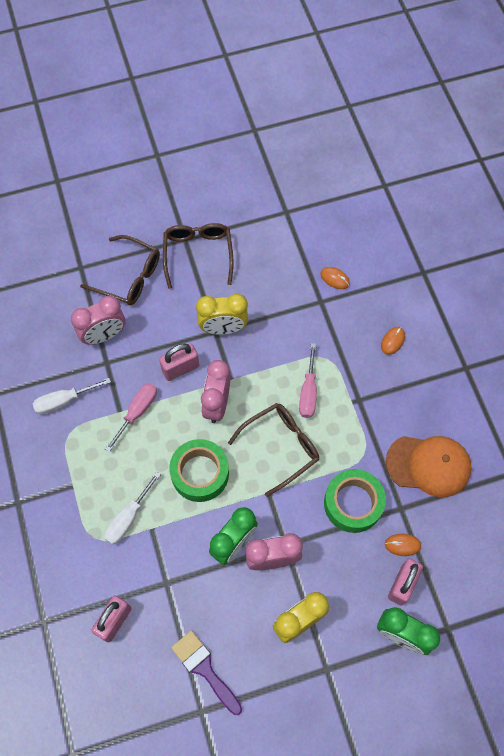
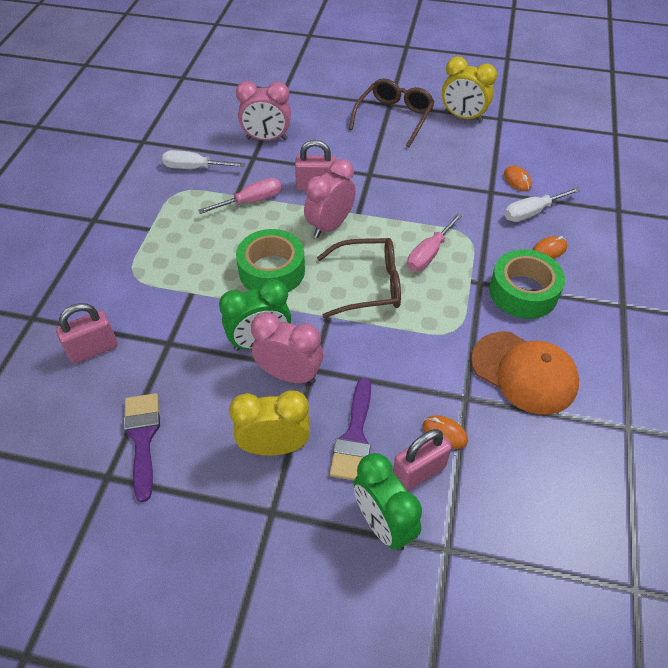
camera: 30 degrees right, 15 degrees down
brown glasses [80,235,160,305] -> none
white screwdriver [104,472,161,545] -> white screwdriver moved to [504,187,581,222]
yellow clock [196,294,248,335] -> yellow clock moved to [442,57,497,122]
green tape [324,469,386,533] -> green tape moved to [489,249,565,319]
none -> purple brush [330,378,371,480]

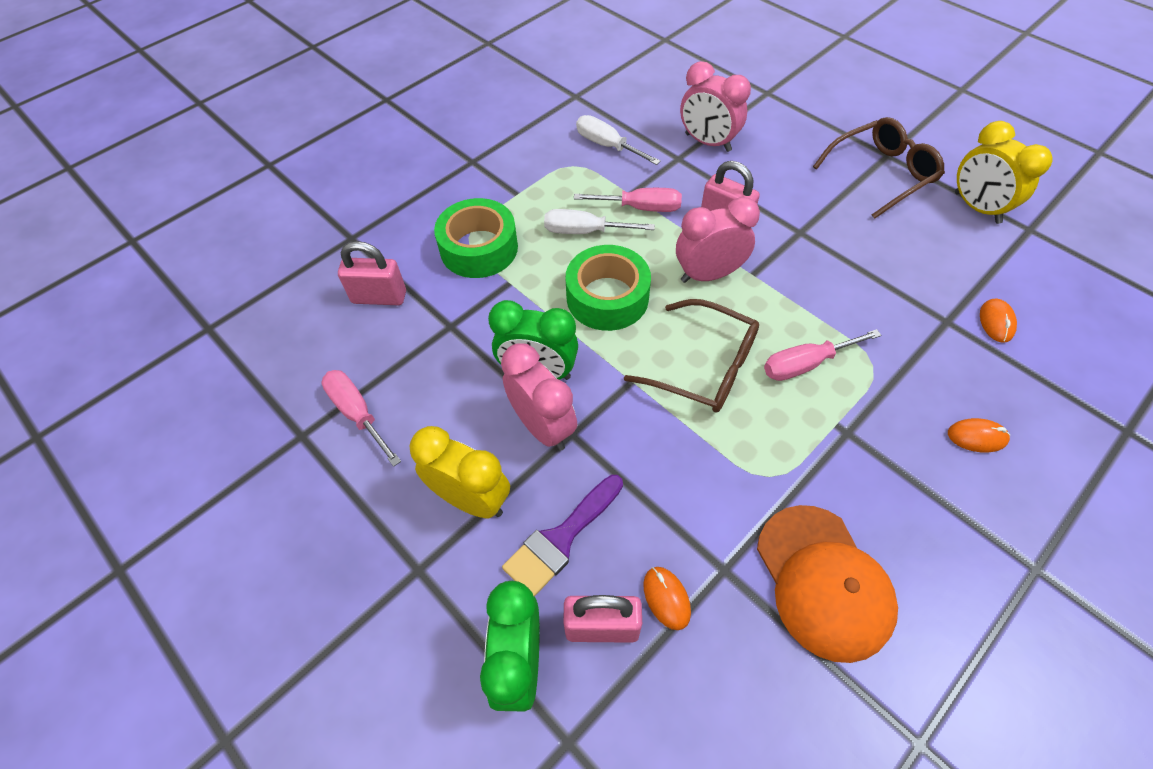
camera: 35 degrees right, 5 degrees up
purple brush [124,393,160,502] -> pink screwdriver [321,370,401,467]
green tape [489,249,565,319] -> green tape moved to [434,198,518,278]
white screwdriver [504,187,581,222] -> white screwdriver moved to [544,209,655,234]

